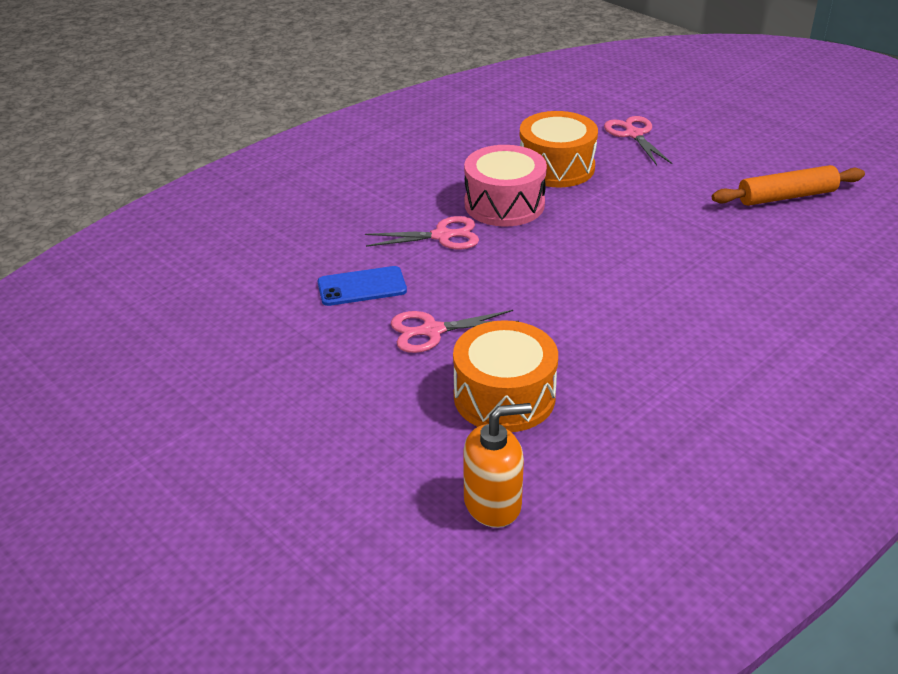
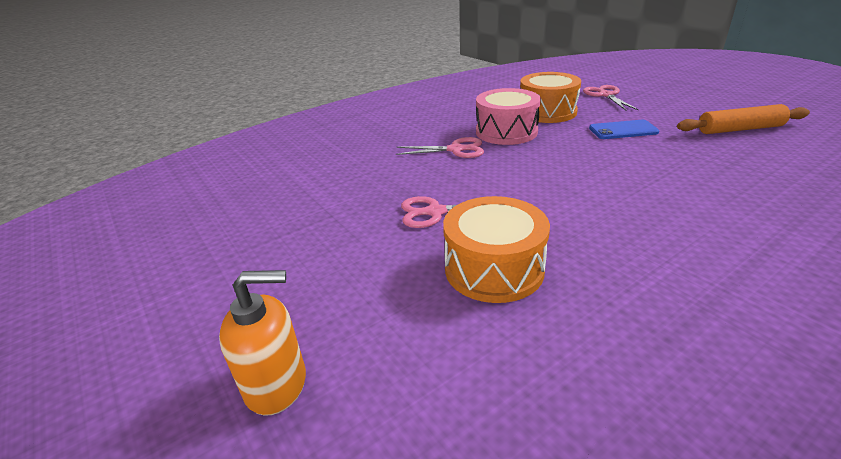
camera: 10 degrees right, 5 degrees down
blue phone [318,266,407,306] -> blue phone moved to [589,120,659,139]
orange soap dispenser [463,403,532,528] -> orange soap dispenser moved to [219,270,306,416]

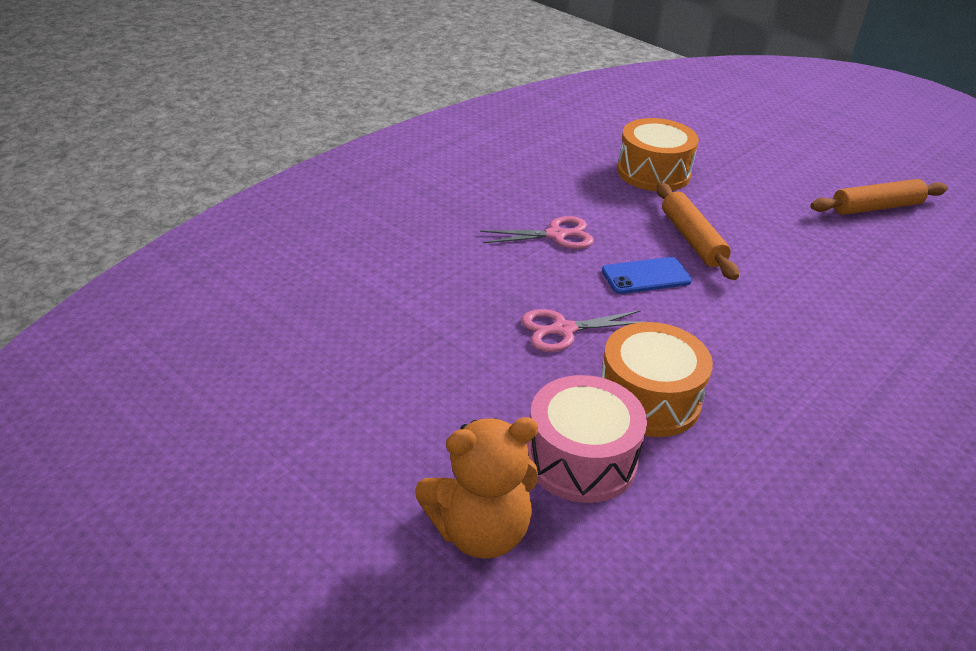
camera: 15 degrees left, 5 degrees up
orange soap dispenser [219,270,306,416] -> orange teddy bear [415,417,538,559]
pink drum [476,88,541,145] -> pink drum moved to [527,375,647,503]
pink scissors [583,85,639,110] -> none
blue phone [589,120,659,139] -> blue phone moved to [602,257,692,294]
none -> orange rolling pin [656,183,739,280]

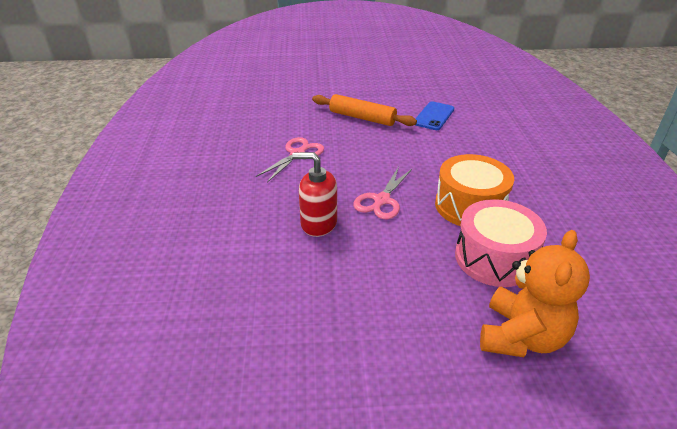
camera: 45 degrees left, 0 degrees up
blue phone [602,257,692,294] -> blue phone moved to [416,101,454,130]
orange drum [617,118,699,191] -> none
orange rolling pin [810,179,948,215] -> none
none -> red soap dispenser [292,152,337,237]

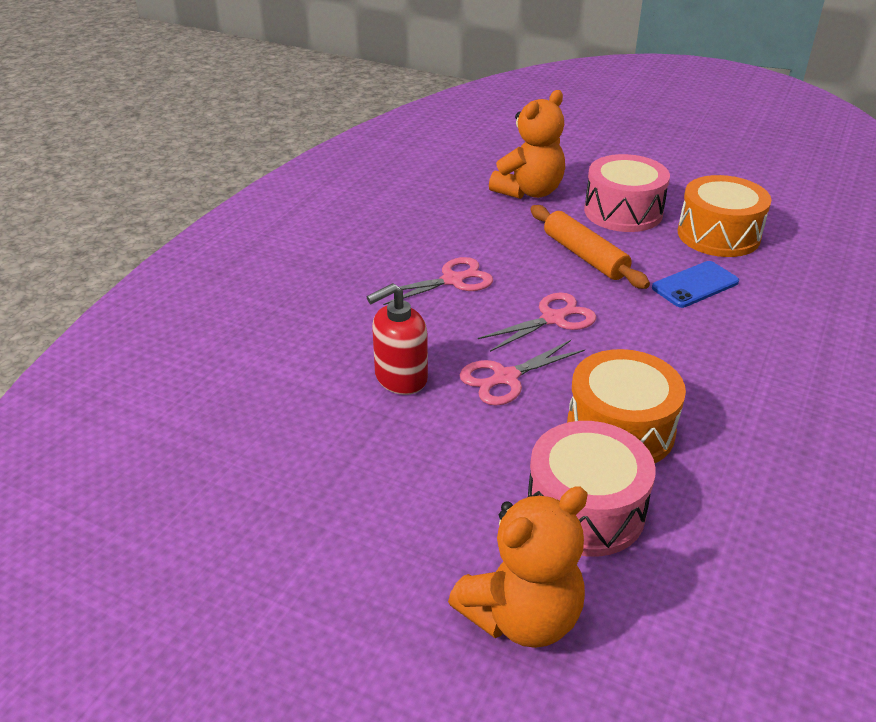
camera: 30 degrees right, 0 degrees up
red soap dispenser [292,152,337,237] -> red soap dispenser turned 75 degrees counterclockwise [367,283,428,395]
none -> pink scissors [478,292,596,352]
none -> orange teddy bear [489,90,565,199]
none -> pink drum [584,154,670,232]
none -> orange drum [678,175,771,257]

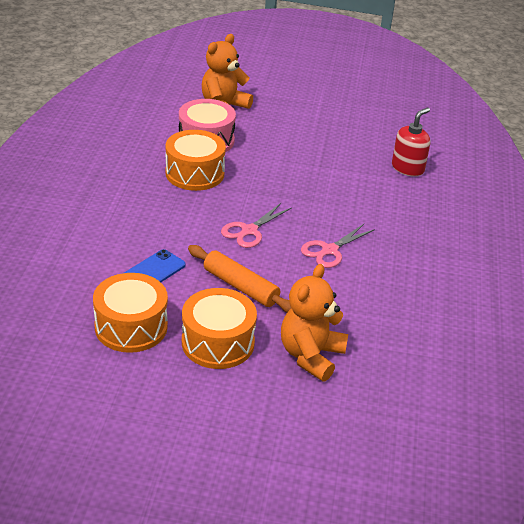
camera: 160 degrees right, 0 degrees up
red soap dispenser [367,283,428,395] -> red soap dispenser moved to [392,108,430,177]
pink scissors [460,340,585,406] -> none
pink drum [584,154,670,232] -> orange drum [182,288,257,369]

